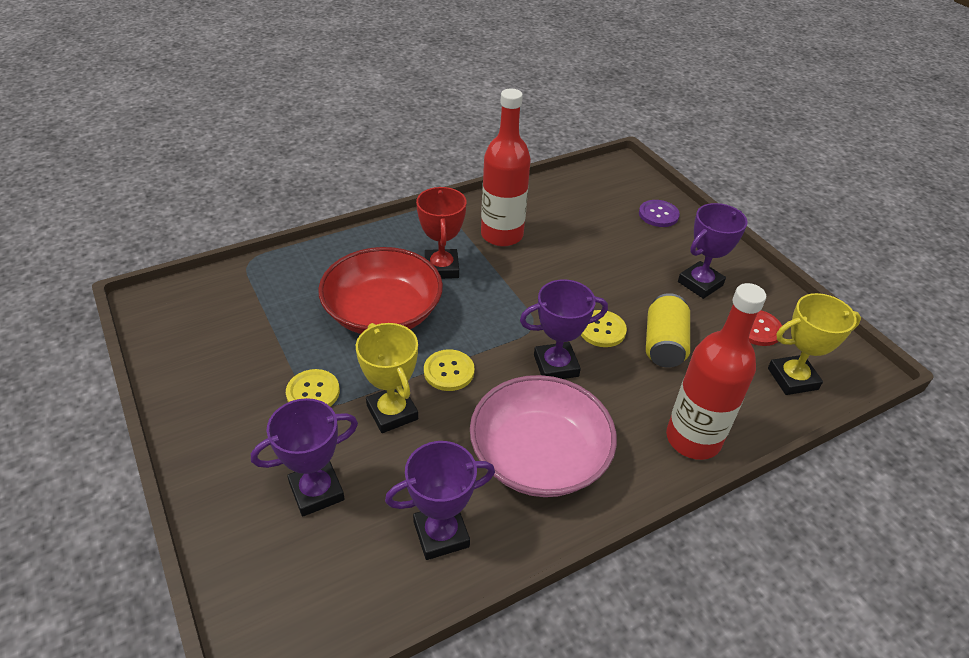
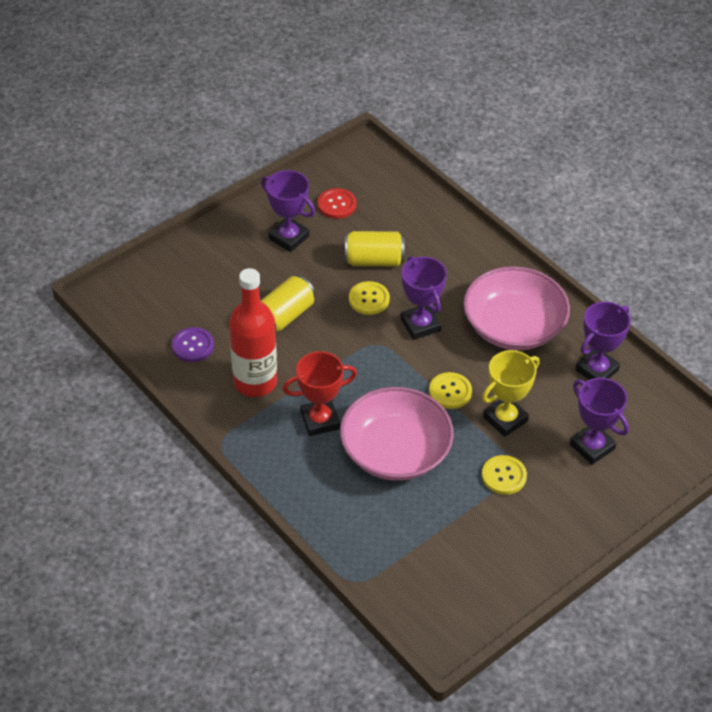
camera: 100 degrees left, 5 degrees up
red bowl [318,247,443,334] -> pink bowl [340,387,454,481]
purple trophy [385,441,495,560] -> purple trophy turned 75 degrees clockwise [575,302,631,380]
purple button [639,200,680,227] -> purple button moved to [172,327,214,362]
red bottle [666,283,766,460] -> none
yellow trophy [768,293,861,395] -> none
none -> yellow can [261,276,315,332]

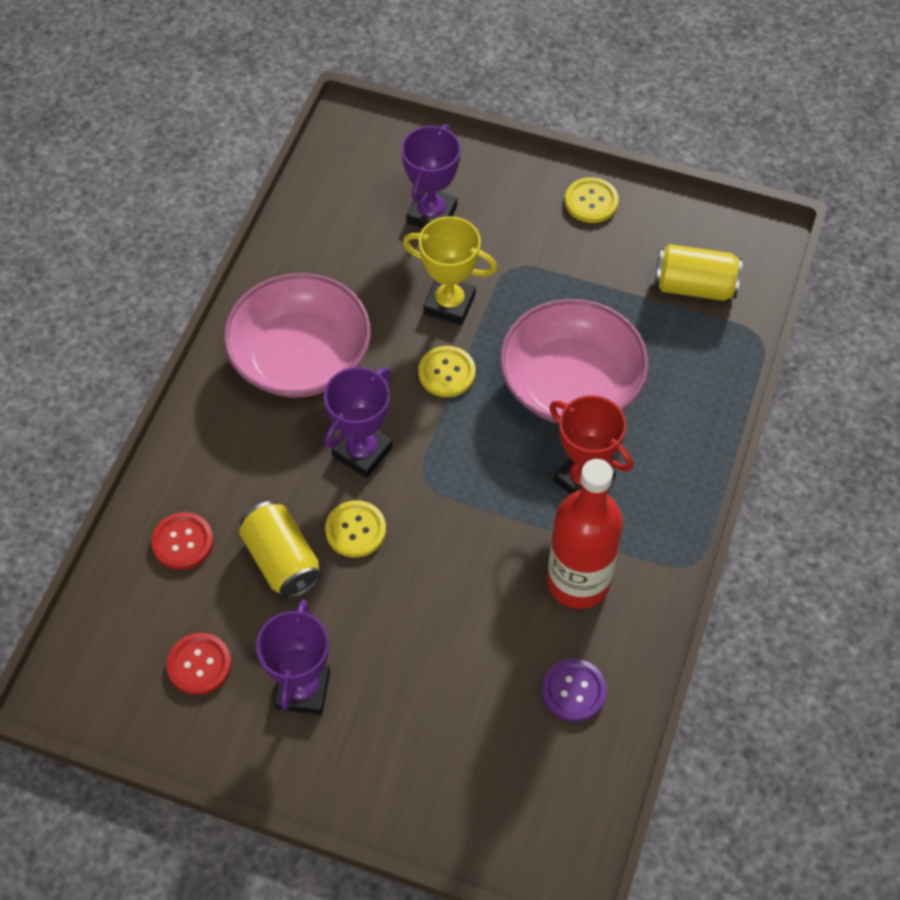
camera: 120 degrees left, 10 degrees up
yellow can [261,276,315,332] -> yellow can moved to [654,244,743,301]
yellow button [482,455,527,495] -> yellow button moved to [565,177,619,223]
purple trophy [575,302,631,380] -> none
none -> red button [151,512,213,570]

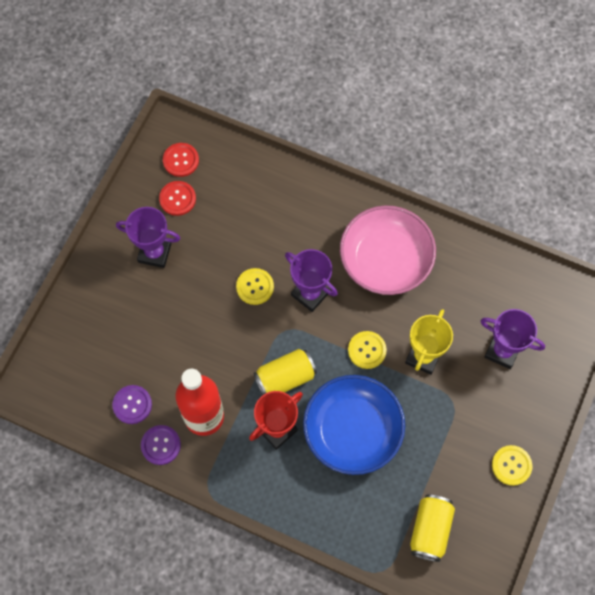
camera: 95 degrees right, 10 degrees up
red button [151,512,213,570] -> red button moved to [163,143,199,177]
yellow can [239,501,321,599] -> yellow can moved to [253,349,317,395]
pink bowl [500,299,649,423] -> blue bowl [303,375,405,475]
none -> purple button [141,425,181,465]

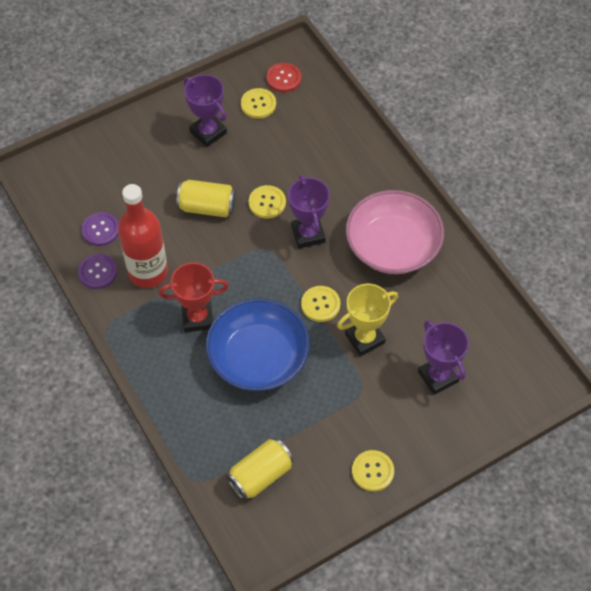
camera: 35 degrees right, 10 degrees down
red button [159,181,196,216] -> yellow button [241,88,276,119]
yellow can [253,349,317,395] -> yellow can moved to [176,180,236,217]

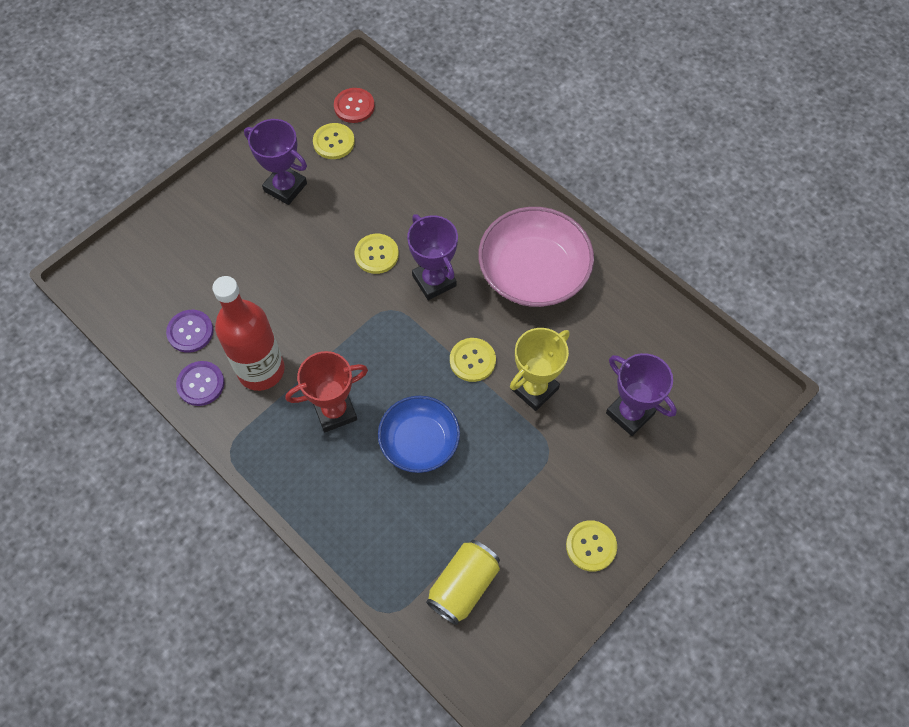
camera: 15 degrees left, 5 degrees up
yellow can [176,180,236,217] -> none
blue bowl [206,298,310,391] -> blue bowl [378,396,460,473], size x0.66

